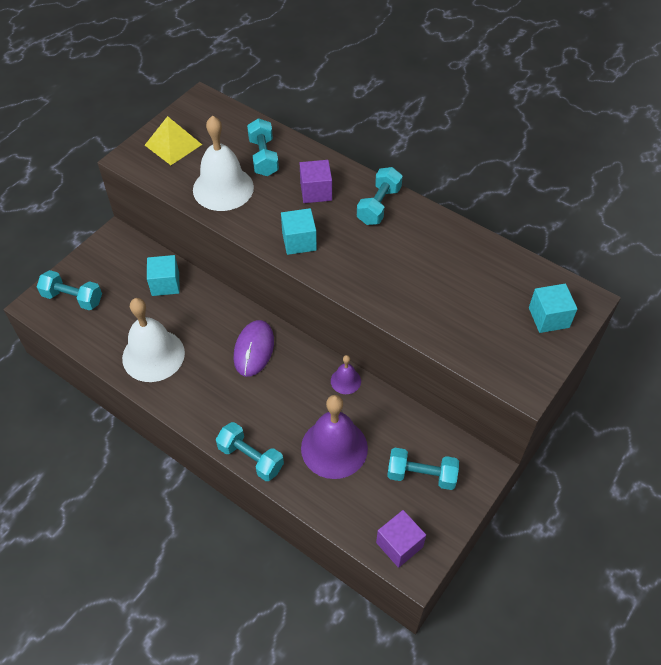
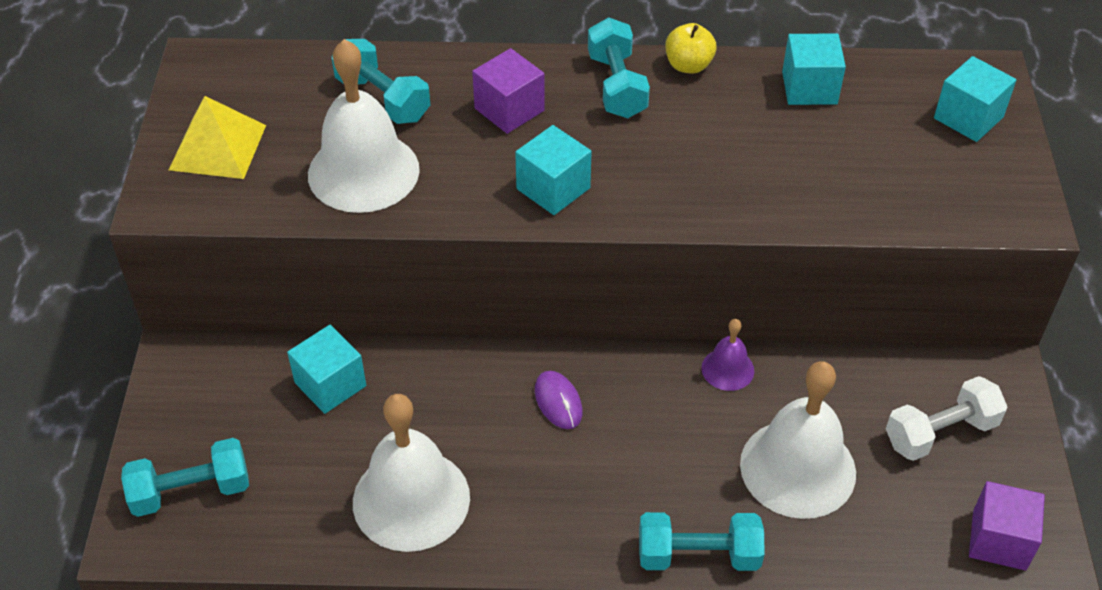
camera: 35 degrees left, 5 degrees down
purple mouse [233,320,274,377] -> purple mouse [535,371,583,429], size x0.61
purple bell [301,395,368,479] -> white bell [740,361,856,519]
turquoise dumbbell [387,448,459,490] -> white dumbbell [886,376,1008,461]
none -> yellow apple [665,23,717,74]
none -> turquoise cube [782,34,846,105]

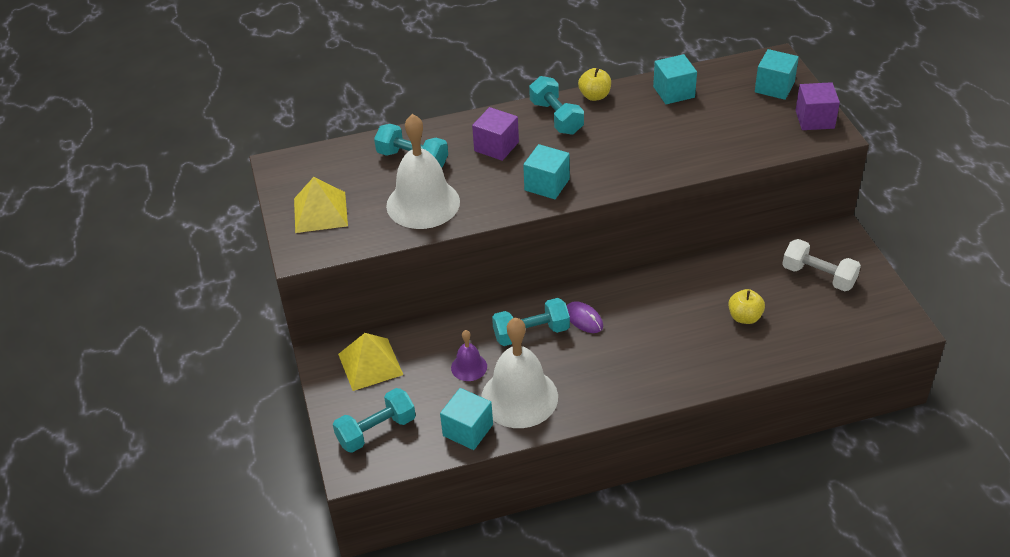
camera: 15 degrees left, 5 degrees down
turquoise cube [287,325,366,414] -> turquoise cube moved to [440,388,493,450]
turquoise dumbbell [639,512,765,571] -> turquoise dumbbell moved to [492,298,570,346]
purple bell [701,319,754,391] -> purple bell moved to [451,330,487,381]
white bell [740,361,856,519] -> yellow apple [728,289,765,324]
white dumbbell [886,376,1008,461] -> white dumbbell turned 75 degrees clockwise [782,239,861,291]
purple cube [969,481,1045,571] -> purple cube moved to [796,82,840,130]
none -> yellow pyramid [338,333,403,391]

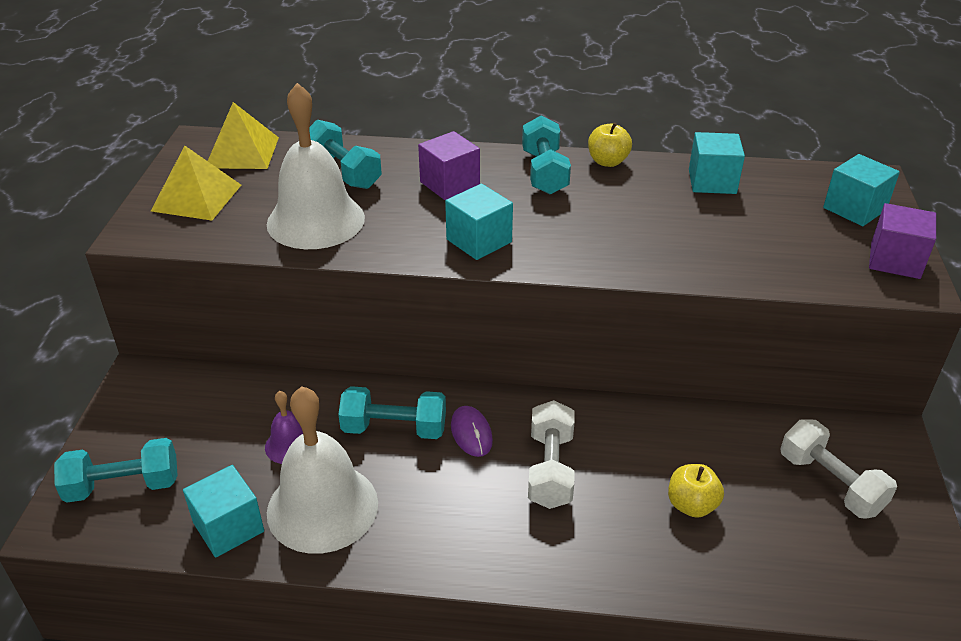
camera: 20 degrees right, 5 degrees down
yellow pyramid [338,333,403,391] -> yellow pyramid moved to [208,102,279,169]
none -> white dumbbell [528,400,575,509]

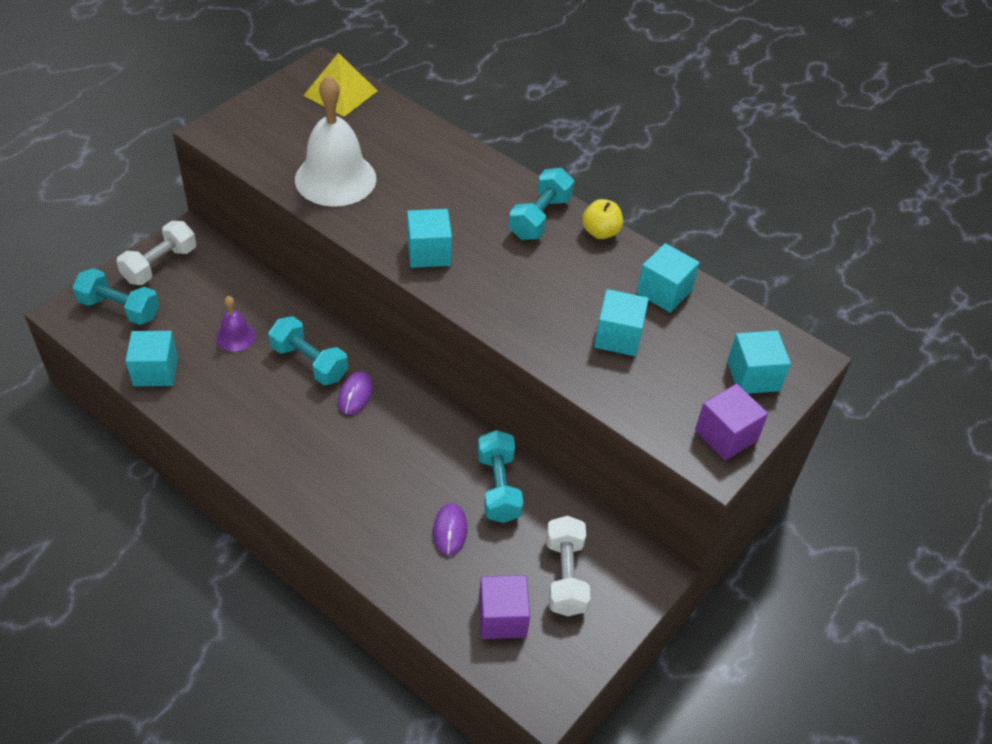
camera: 30 degrees right, 10 degrees up
yellow pyramid [151,146,241,221] -> none
white bell [267,386,378,554] -> none
turquoise dumbbell [309,120,382,189] -> turquoise dumbbell moved to [478,430,523,523]
purple cube [418,131,480,200] -> purple cube moved to [479,575,530,639]
white dumbbell [528,400,575,509] -> white dumbbell moved to [116,221,196,285]
yellow apple [668,464,724,518] -> purple mouse [433,503,467,556]
none -> turquoise cube [594,289,649,356]

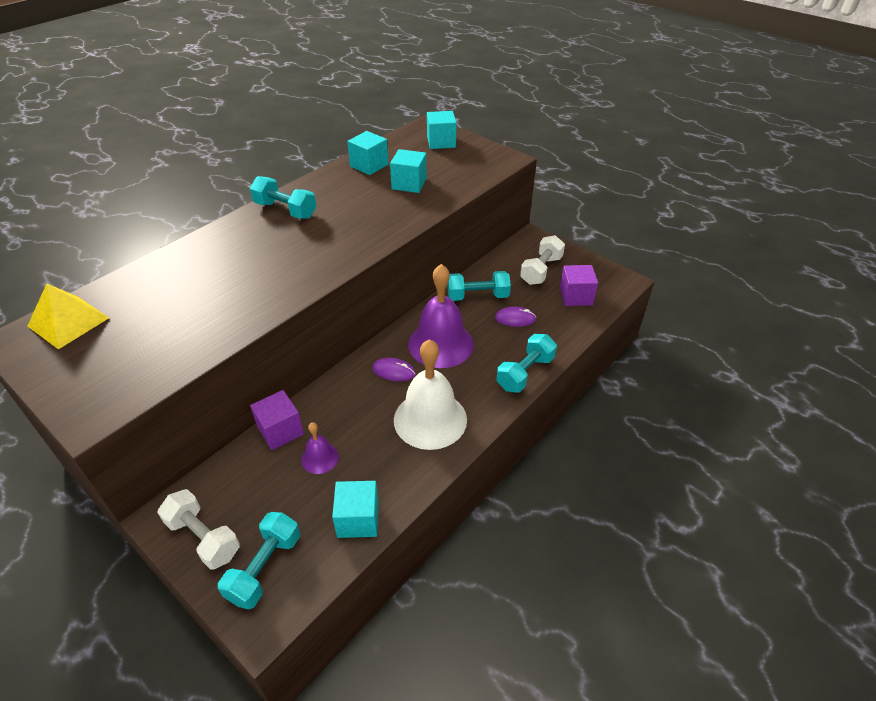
camera: 85 degrees left, 5 degrees down
turquoise dumbbell [268,316,348,385] -> turquoise dumbbell moved to [496,334,557,393]
white bell [295,75,376,207] -> white bell moved to [394,339,467,450]
turquoise cube [407,209,452,268] -> none
white dumbbell [546,516,590,616] -> white dumbbell turned 60 degrees counterclockwise [520,235,565,285]
yellow apple [582,199,623,239] -> none
purple cube [695,384,768,461] -> purple cube moved to [250,390,304,450]
none -> purple bell [408,264,474,368]

